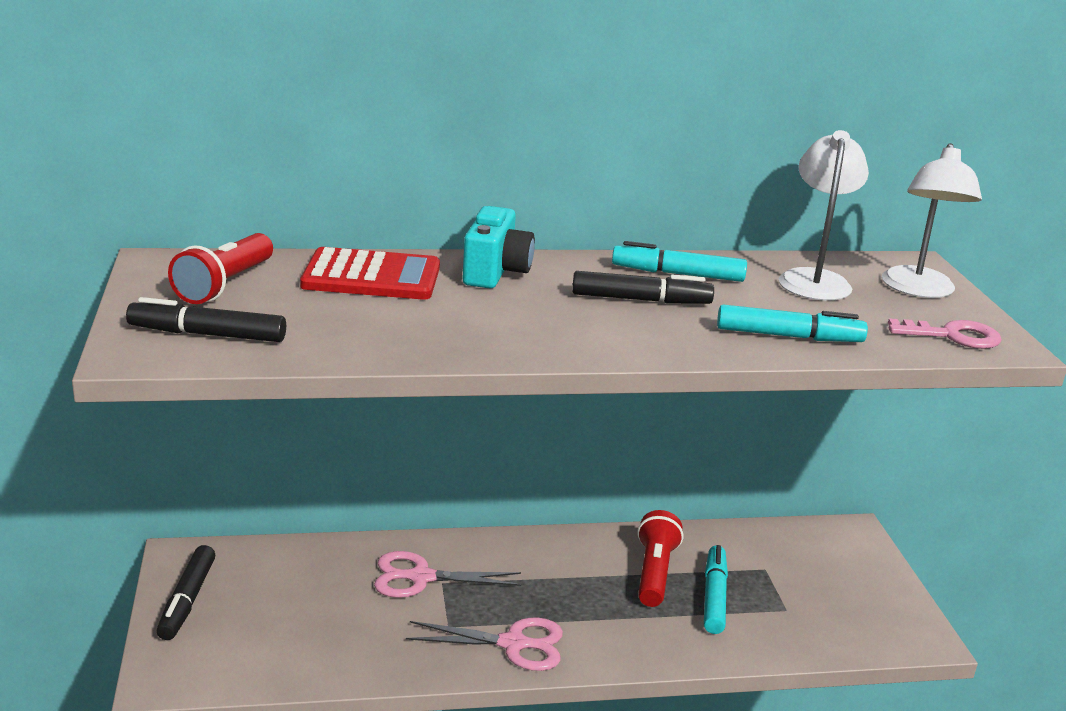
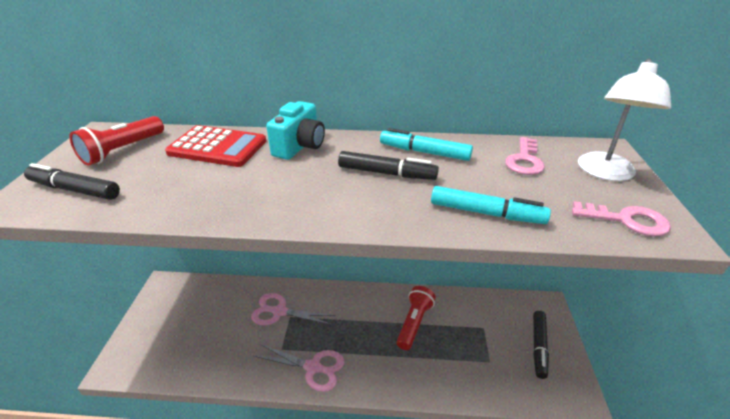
camera: 15 degrees right, 10 degrees up
black marker [157,545,215,640] -> black marker moved to [533,311,549,379]
turquoise marker [704,545,728,634] -> none
white lamp [779,130,869,301] -> pink key [505,137,545,175]

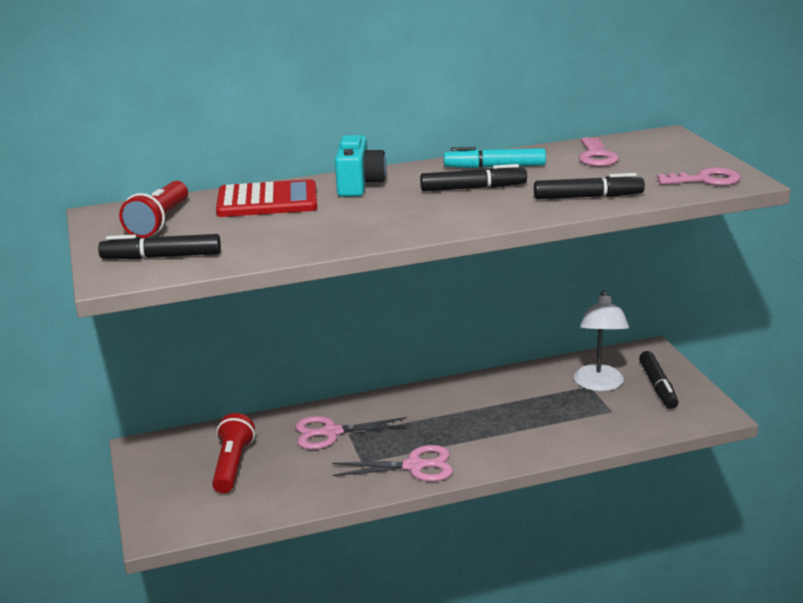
camera: 20 degrees left, 10 degrees down
red flashlight [397,286,436,350] -> red flashlight moved to [212,413,255,493]
turquoise marker [431,186,551,224] -> black marker [534,173,645,199]
white lamp [578,59,671,181] -> white lamp moved to [574,290,629,391]

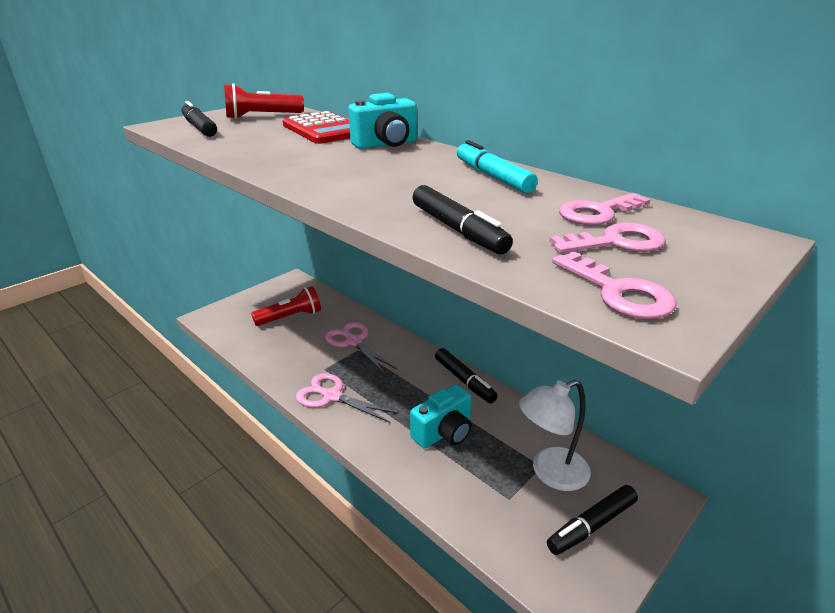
camera: 60 degrees right, 5 degrees up
pink scissors [332,445,453,482] -> pink scissors turned 150 degrees clockwise [296,373,399,423]
black marker [420,164,527,191] -> black marker moved to [435,348,498,403]
none -> turquoise camera [410,384,472,449]
none -> pink key [549,223,666,253]

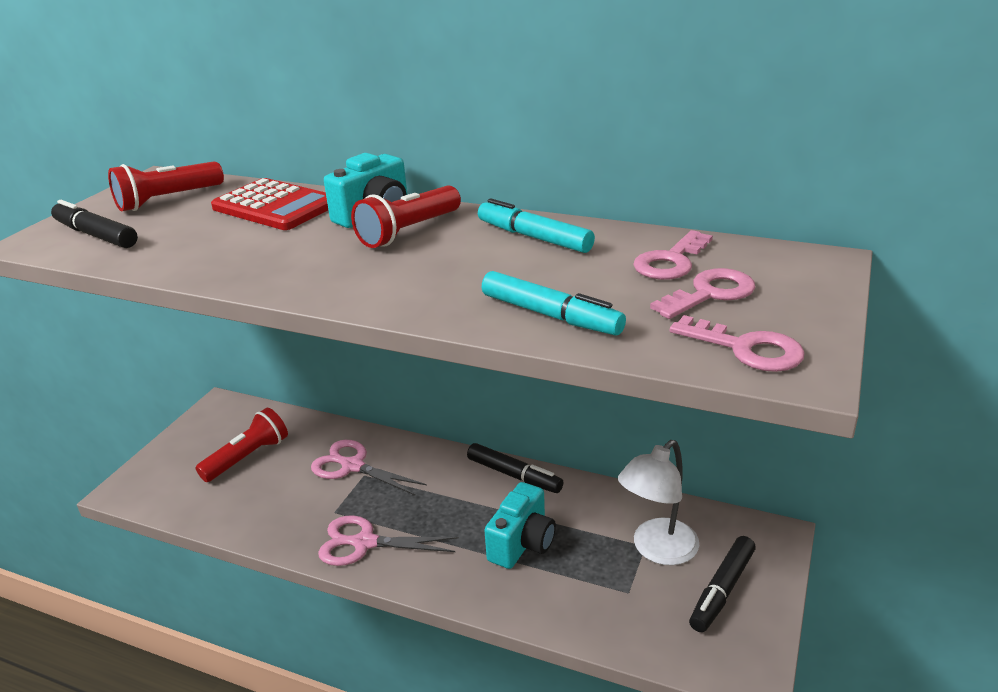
camera: 20 degrees left, 0 degrees up
black marker [412,185,513,254] -> turquoise marker [482,271,626,336]
none -> red flashlight [351,185,461,248]

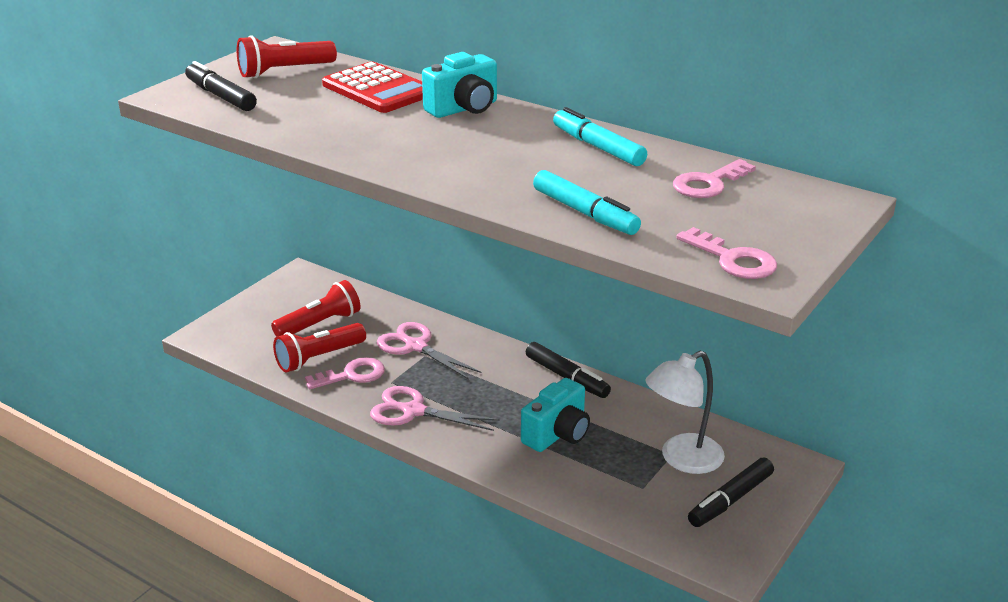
camera: 10 degrees right, 0 degrees up
red flashlight [351,185,461,248] -> red flashlight moved to [273,323,366,372]
pink key [650,268,755,319] -> pink key moved to [305,357,385,390]

